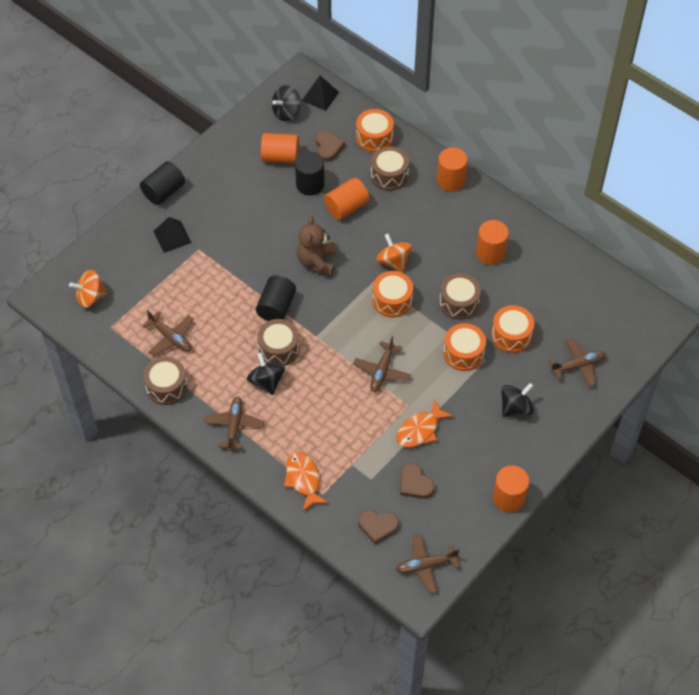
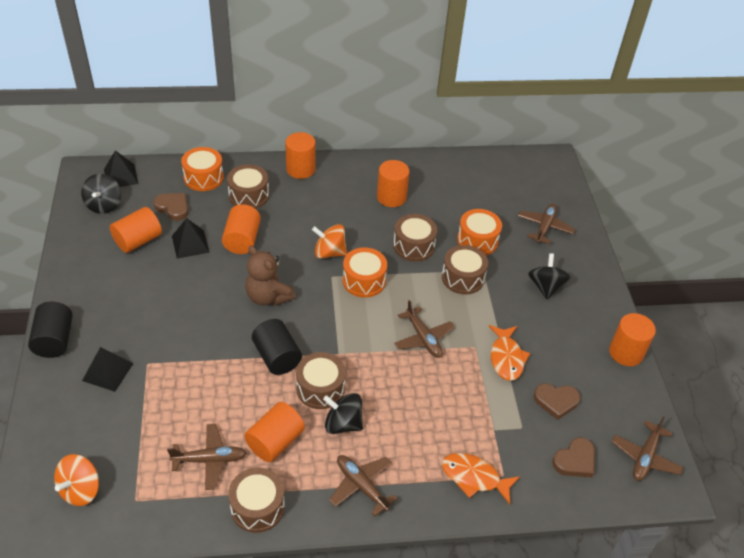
camera: 50 degrees left, 10 degrees down
black cylinder [295,151,325,196] -> black pyramid [172,218,210,259]
orange drum [443,323,486,371] -> brown drum [442,245,488,294]
none -> orange cylinder [244,402,305,462]

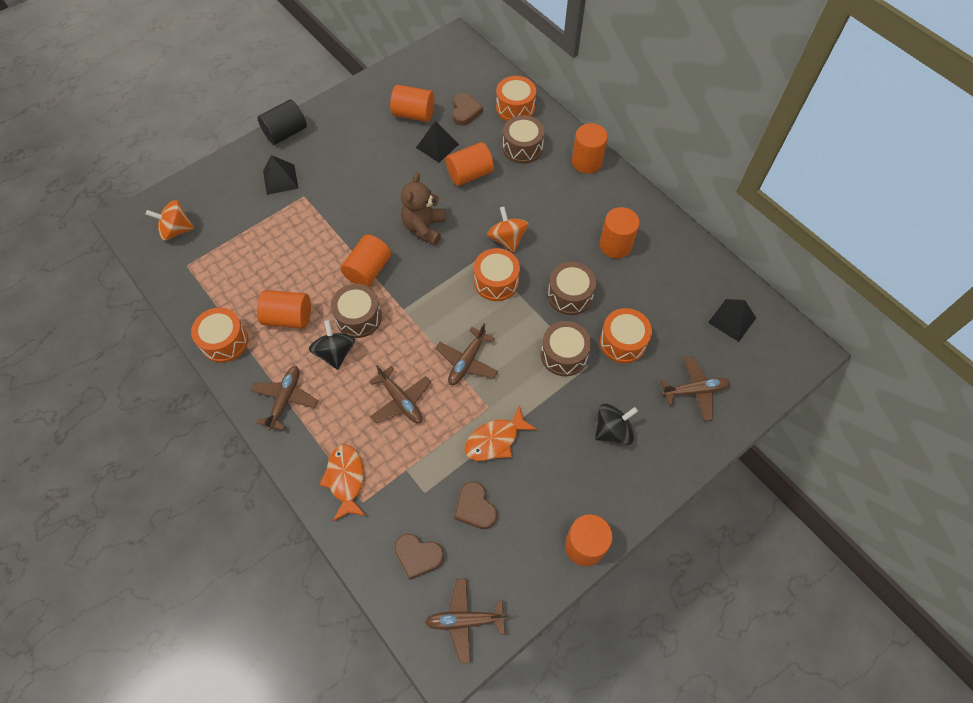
camera: 60 degrees right, 15 degrees up
black spinning top [81,174,121,214] -> none
black pyramid [104,150,138,187] -> black pyramid moved to [708,299,756,342]
brown plane [167,424,246,490] -> brown plane moved to [369,365,431,423]
brown drum [228,467,285,533] -> orange drum [191,308,249,363]
black cylinder [252,319,302,375] -> orange cylinder [341,235,391,287]

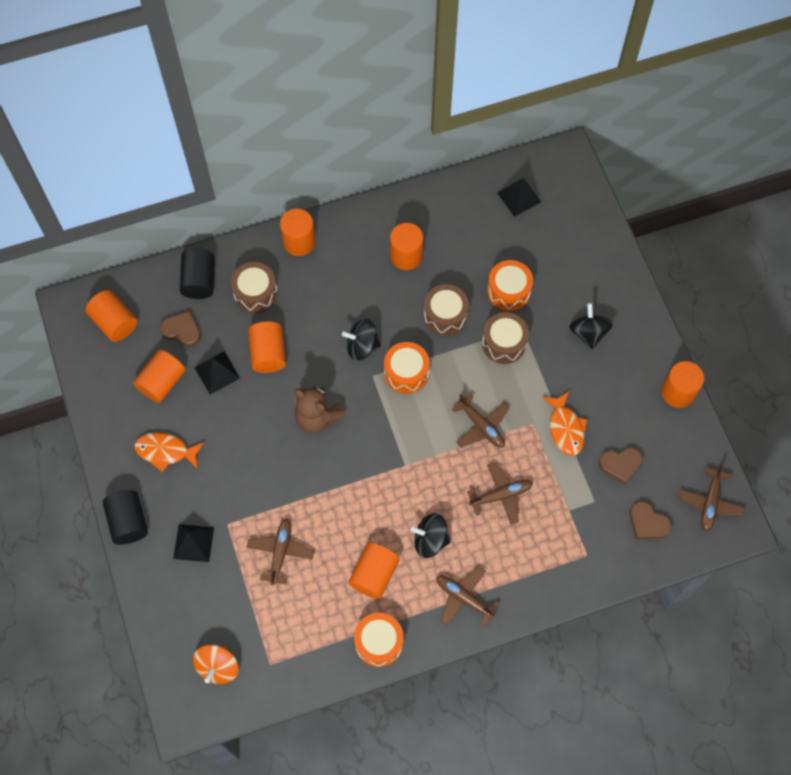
camera: 70 degrees left, 5 degrees up
orange fish [319,444,366,521] -> orange fish moved to [135,432,205,472]
brown drum [331,284,382,338] -> none
orange cylinder [341,235,391,287] -> orange cylinder moved to [85,290,137,342]
brown heart [394,533,444,580] -> brown heart turned 90 degrees clockwise [630,501,672,539]
orange spinning top [487,207,529,253] -> black spinning top [342,319,381,361]
orange drum [496,76,536,121] -> black cylinder [180,248,215,299]
brown plane [661,357,730,421] -> brown plane moved to [247,518,314,585]

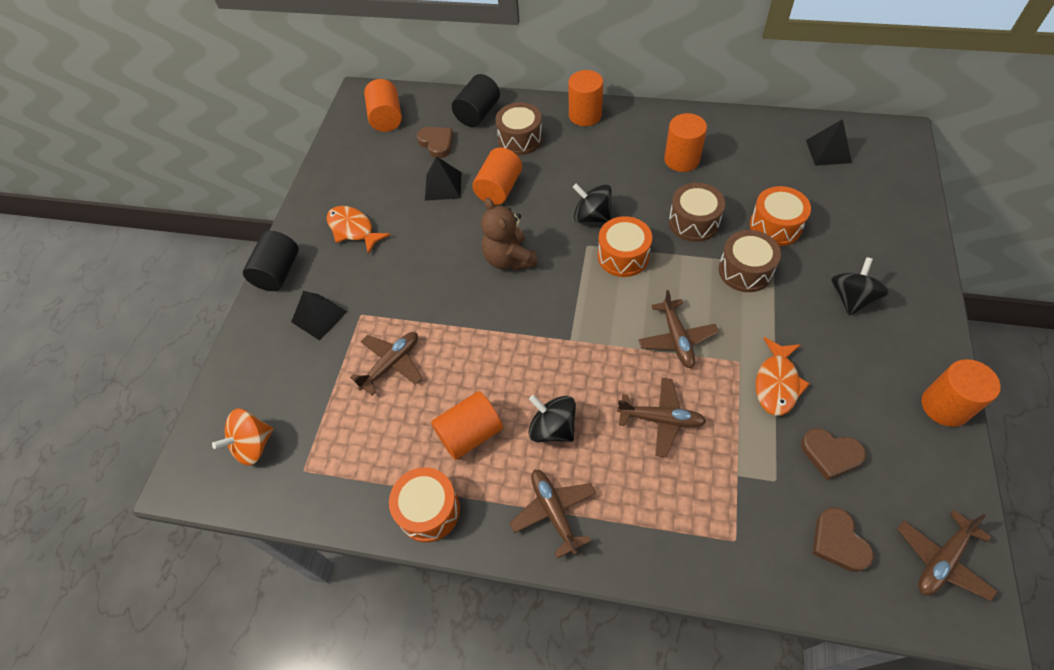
camera: 35 degrees right, 10 degrees down
orange cylinder [133,350,186,403] -> none

